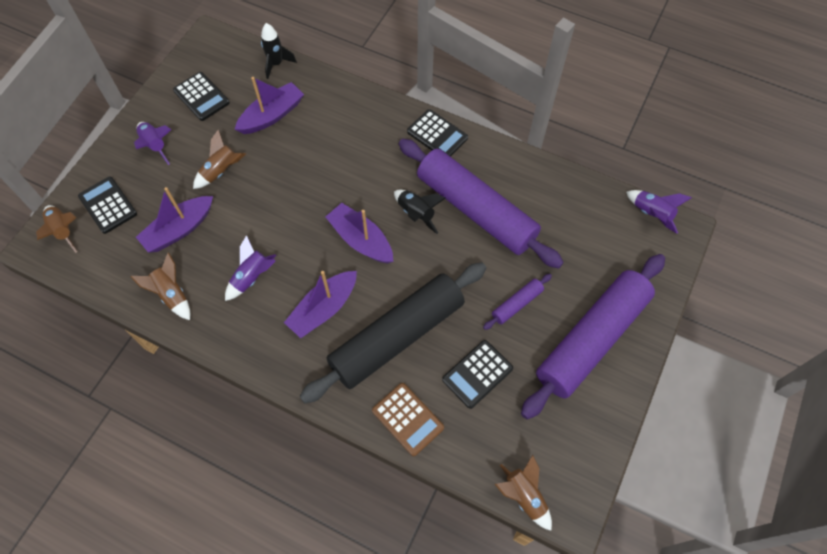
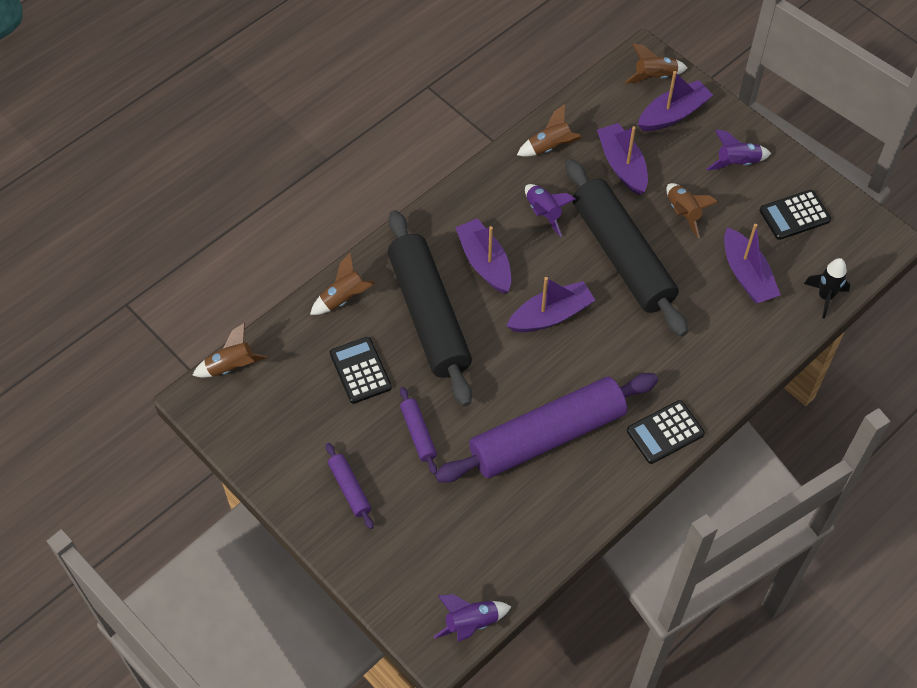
camera: 110 degrees right, 5 degrees down
black calculator [78,176,137,234] -> purple boat [638,71,713,131]
brown calculator [372,383,444,456] -> brown rocket [310,252,375,315]
black rocket [394,190,446,234] -> none
purple rolling pin [521,254,665,419] -> purple rolling pin [326,443,374,529], size x0.41
none -> black rolling pin [566,159,688,337]

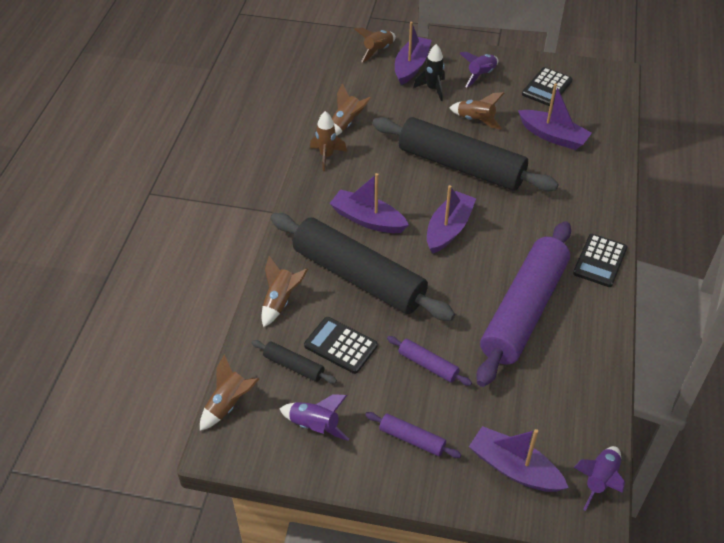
camera: 35 degrees left, 10 degrees down
purple rocket [525,184,576,237] -> purple rocket moved to [280,394,349,441]
purple boat [597,123,648,195] -> purple boat moved to [469,426,569,492]
black rocket [804,258,850,319] -> black rocket moved to [413,44,445,101]
none -> black rolling pin [252,340,337,384]
none -> brown rocket [310,111,347,171]

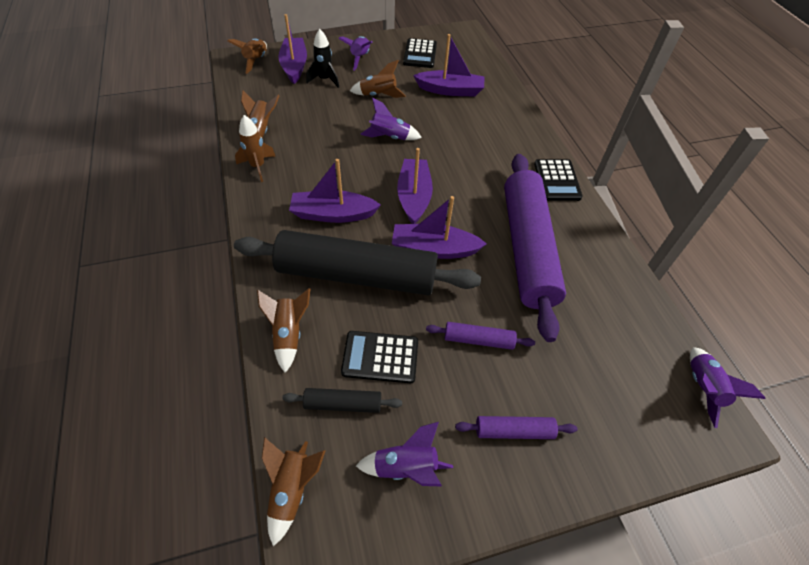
camera: 30 degrees left, 5 degrees up
black rolling pin [372,117,559,192] -> purple rocket [360,97,422,140]
purple boat [469,426,569,492] -> purple boat moved to [392,196,487,259]

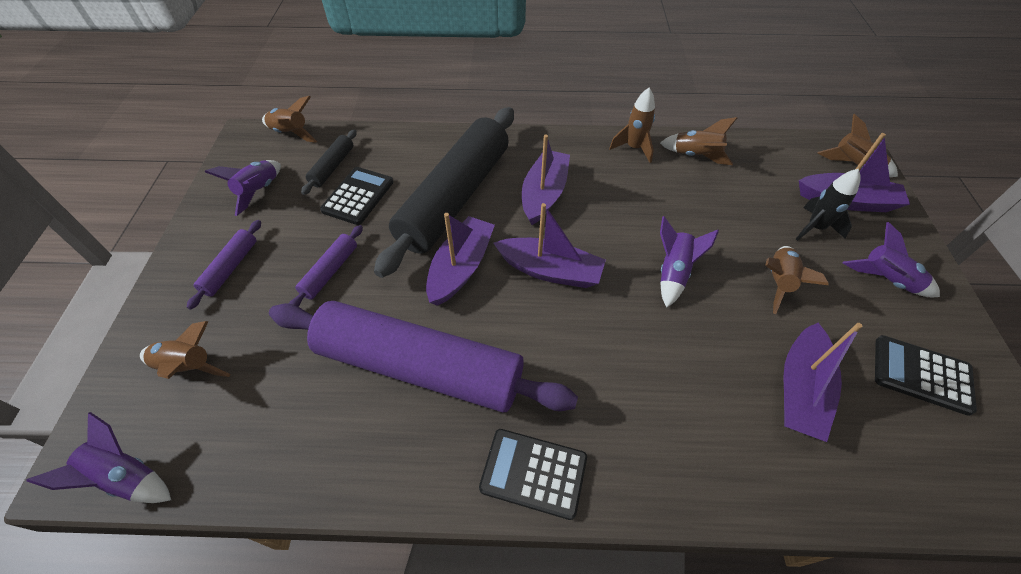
camera: 110 degrees right, 0 degrees up
brown rocket [257,288,310,373] -> brown rocket moved to [140,321,231,379]

